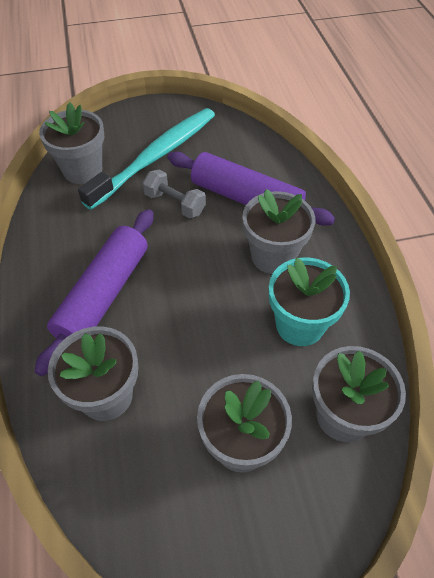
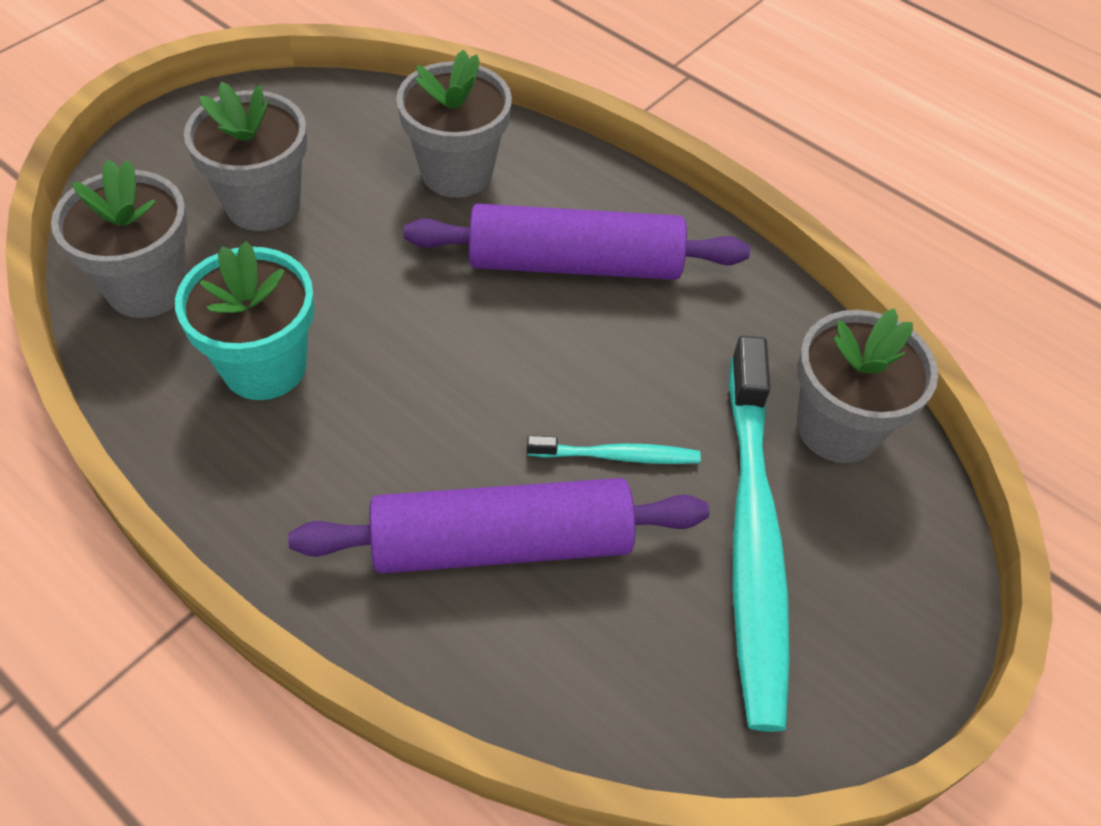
camera: 140 degrees right, 0 degrees up
purple rolling pin [35,209,154,376] -> purple rolling pin turned 75 degrees counterclockwise [403,204,750,280]
grey dumbbell [143,170,206,218] -> turquoise toothbrush [527,435,701,464]
grey flower pot [242,189,315,274] -> none

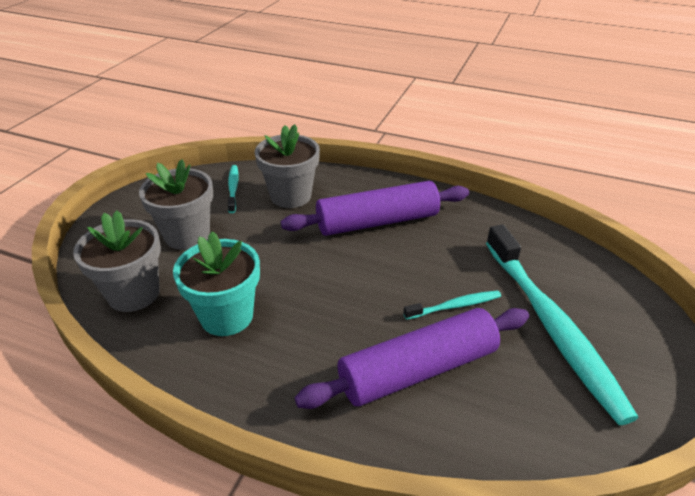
camera: 15 degrees left, 15 degrees down
grey flower pot [797,308,938,463] -> none
none -> turquoise toothbrush [228,165,239,213]

